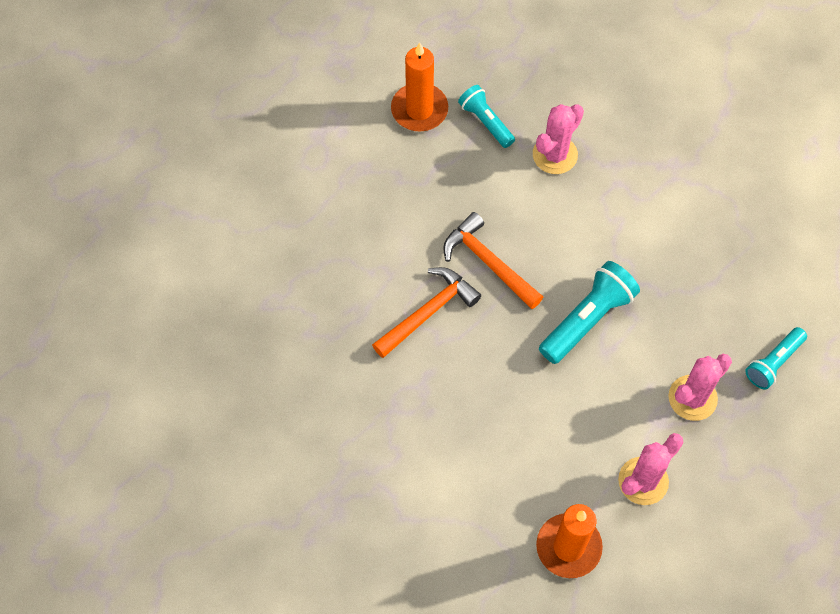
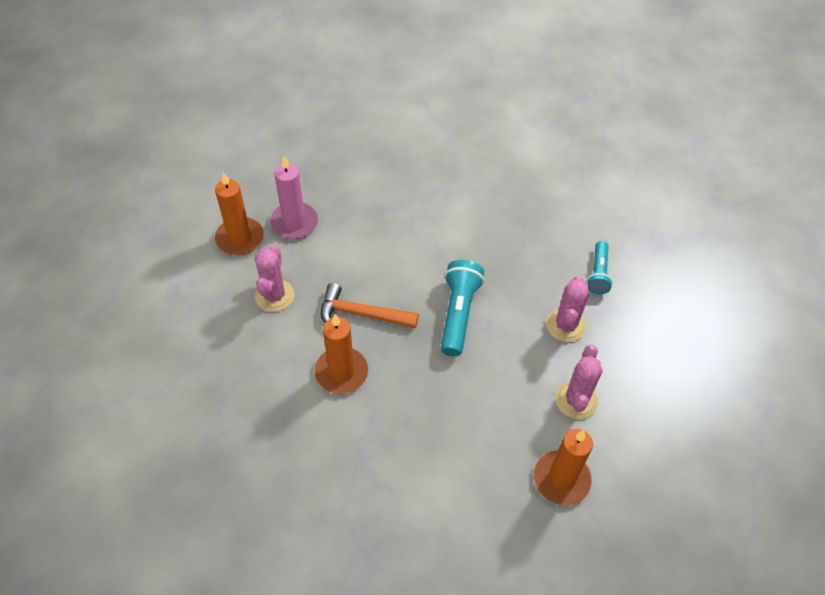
camera: 35 degrees left, 10 degrees down
orange hammer [372,267,481,358] -> orange candle [314,314,368,394]
turquoise flashlight [458,85,515,148] -> pink candle [270,156,318,239]
pink cactus [533,104,584,174] -> pink cactus moved to [255,246,294,312]

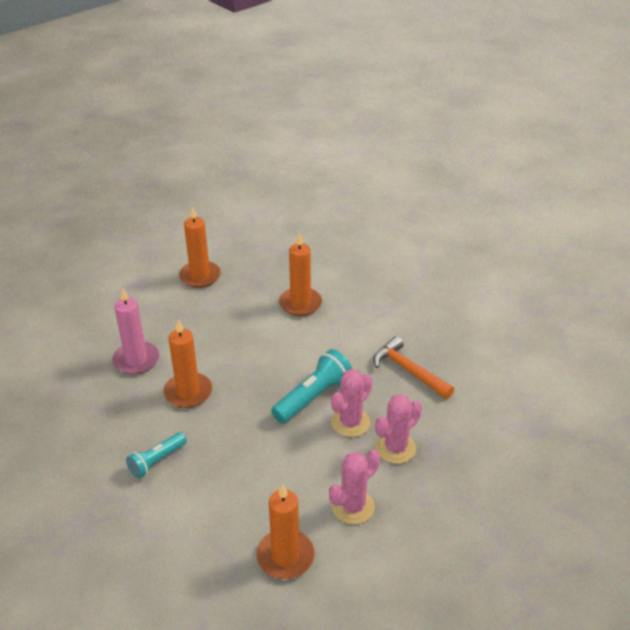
camera: 35 degrees right, 15 degrees down
pink cactus [255,246,294,312] -> pink cactus moved to [331,369,373,437]
pink candle [270,156,318,239] -> pink candle moved to [112,287,159,374]
orange hammer [321,283,419,328] -> orange hammer moved to [373,336,454,399]
turquoise flashlight [587,241,613,294] -> turquoise flashlight moved to [126,432,187,478]
none -> orange candle [279,233,322,316]

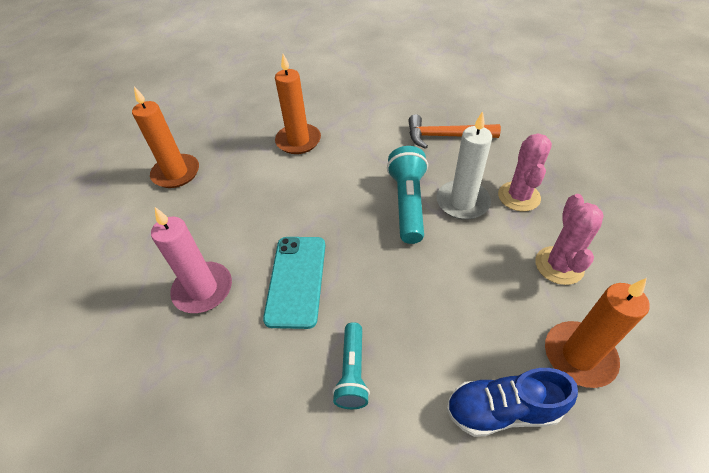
camera: 40 degrees left, 10 degrees up
orange candle [164,320,212,408] -> turquoise phone [263,237,325,329]
pink cactus [331,369,373,437] -> white candle [437,111,492,220]
none -> blue shoe [446,368,578,437]

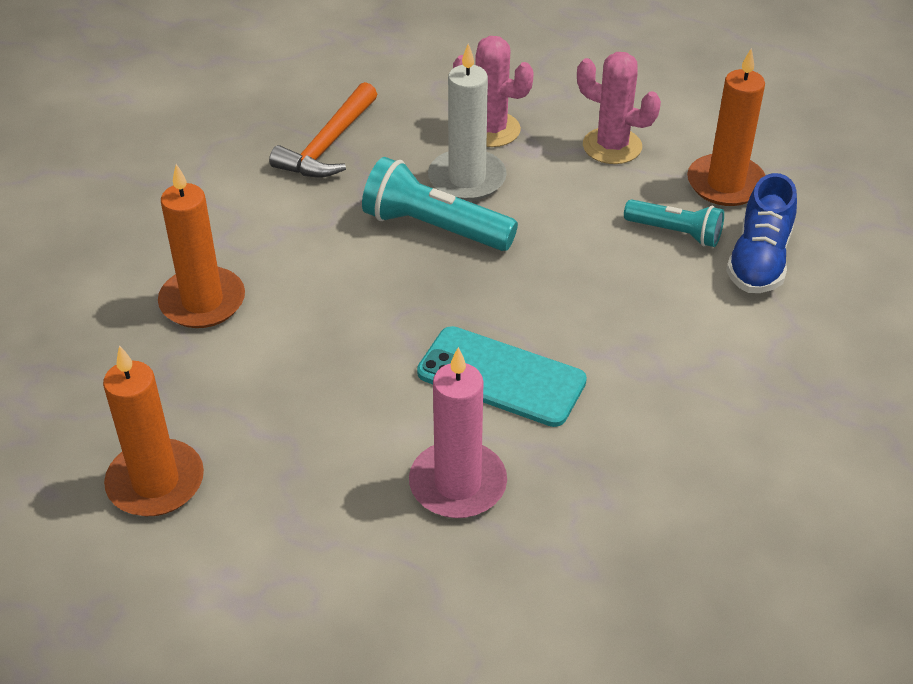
camera: 70 degrees left, 5 degrees down
turquoise flashlight [332,322,370,409] -> turquoise flashlight moved to [624,199,724,247]

